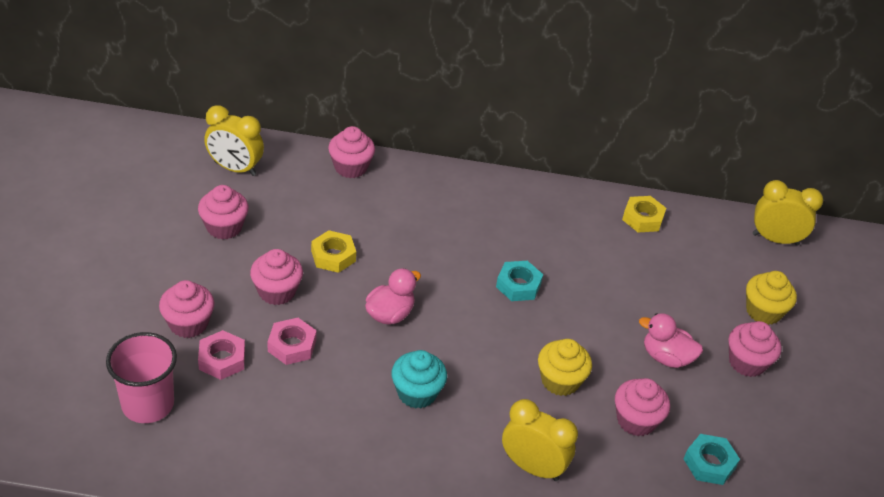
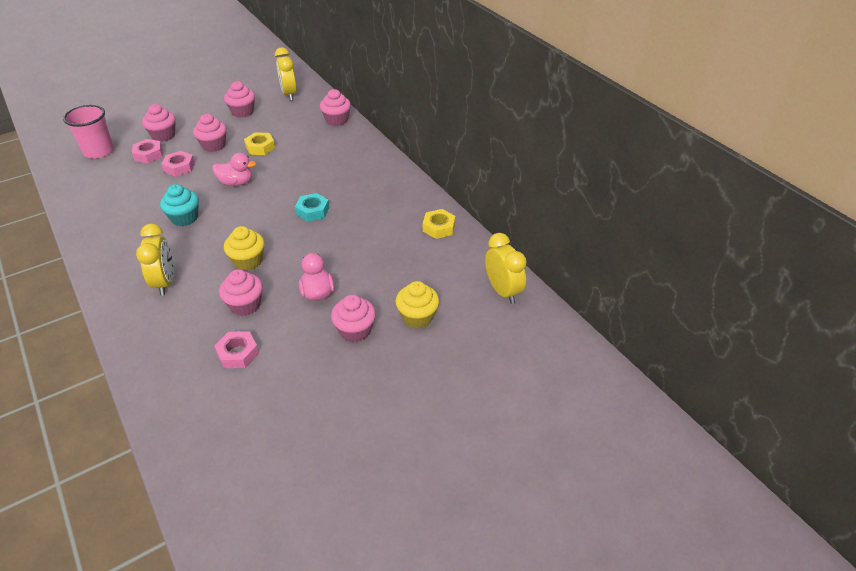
camera: 55 degrees right, 0 degrees up
turquoise nut [684,434,740,485] -> pink nut [214,331,259,368]

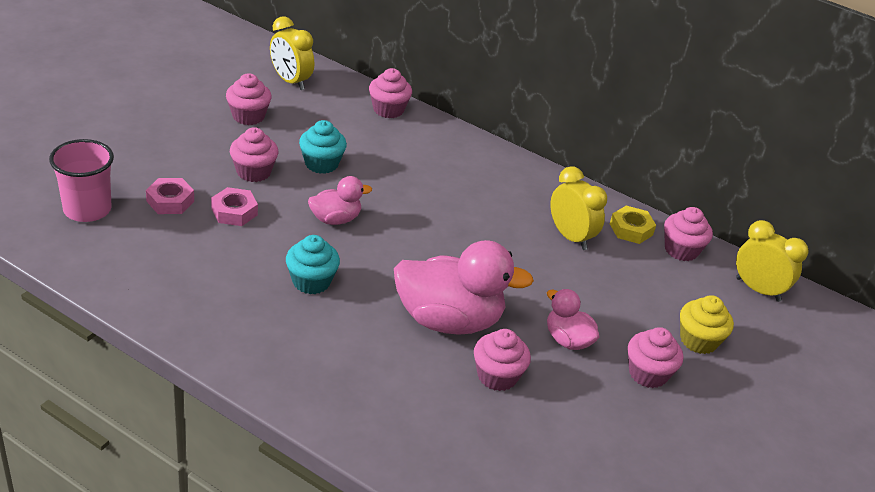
camera: 30 degrees left, 5 degrees down
yellow clock [136,224,174,296] -> yellow clock moved to [551,166,607,250]
pink cupcake [142,104,176,142] -> pink cupcake moved to [664,207,713,261]
pink nut [214,331,259,368] -> none
yellow cupcake [224,226,265,271] -> pink duck [394,240,534,335]
yellow nut [244,132,275,155] -> turquoise cupcake [299,120,347,174]
turquoise nut [295,193,329,222] -> none

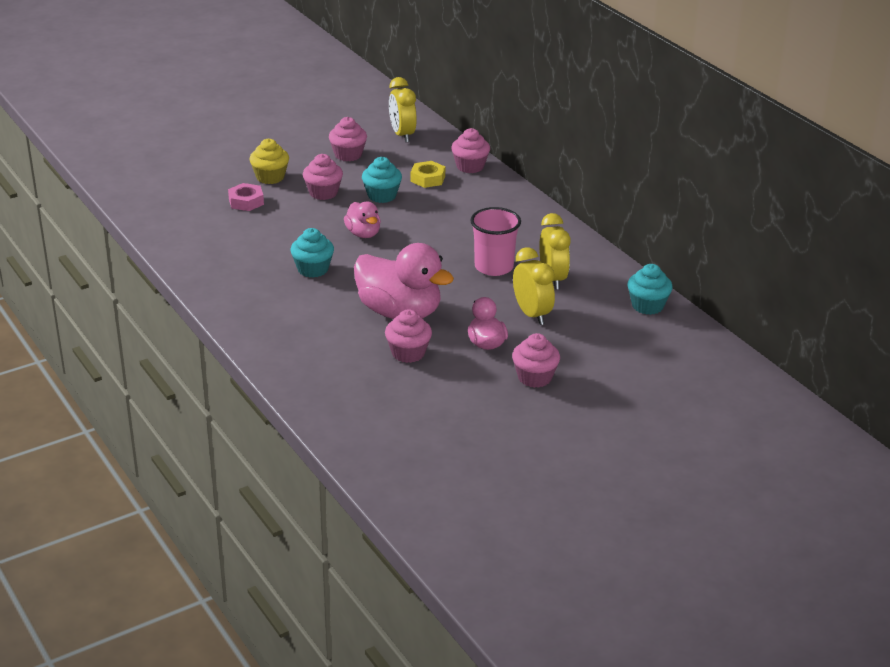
camera: 30 degrees right, 5 degrees down
pink cup [49,139,114,222] -> pink cup moved to [470,207,521,276]
pink nut [211,187,258,226] -> none
pink duck [308,176,372,225] -> pink duck turned 60 degrees clockwise [344,201,381,238]
yellow nut [610,206,656,244] -> yellow nut moved to [411,161,445,188]
pink cupcake [664,207,713,261] -> turquoise cupcake [628,264,673,315]
yellow cupcake [680,295,734,354] -> yellow cupcake moved to [250,139,289,184]
yellow clock [736,220,809,302] -> yellow clock moved to [513,247,555,325]

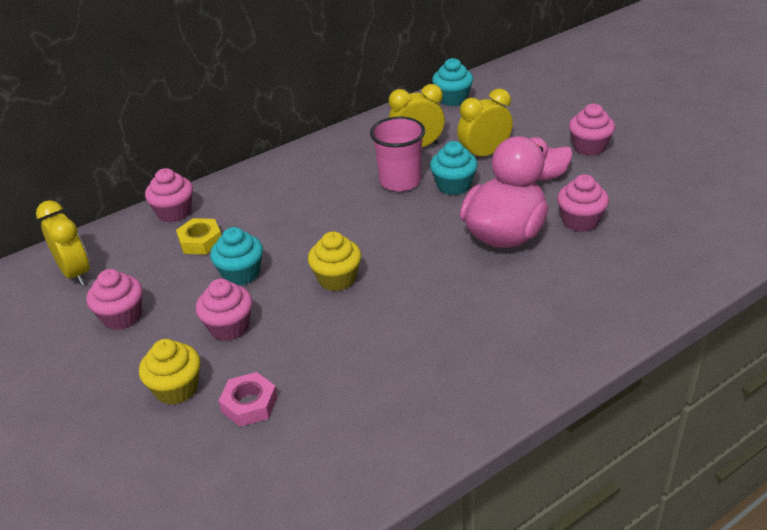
camera: 90 degrees left, 5 degrees up
turquoise cupcake [291,228,334,278] -> turquoise cupcake moved to [430,141,477,195]
pink duck [344,201,381,238] -> yellow cupcake [308,231,361,291]
yellow clock [389,77,417,143] -> yellow clock turned 105 degrees counterclockwise [36,200,90,286]

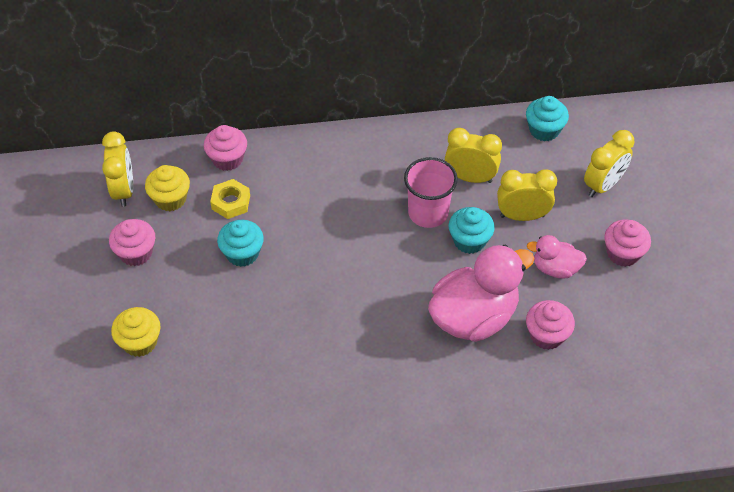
camera: 25 degrees right, 15 degrees up
pink cupcake [196,279,252,341] -> none
pink nut [218,372,278,427] -> none
yellow cupcake [308,231,361,291] -> yellow cupcake moved to [145,165,190,211]
none -> yellow clock [584,130,635,197]

